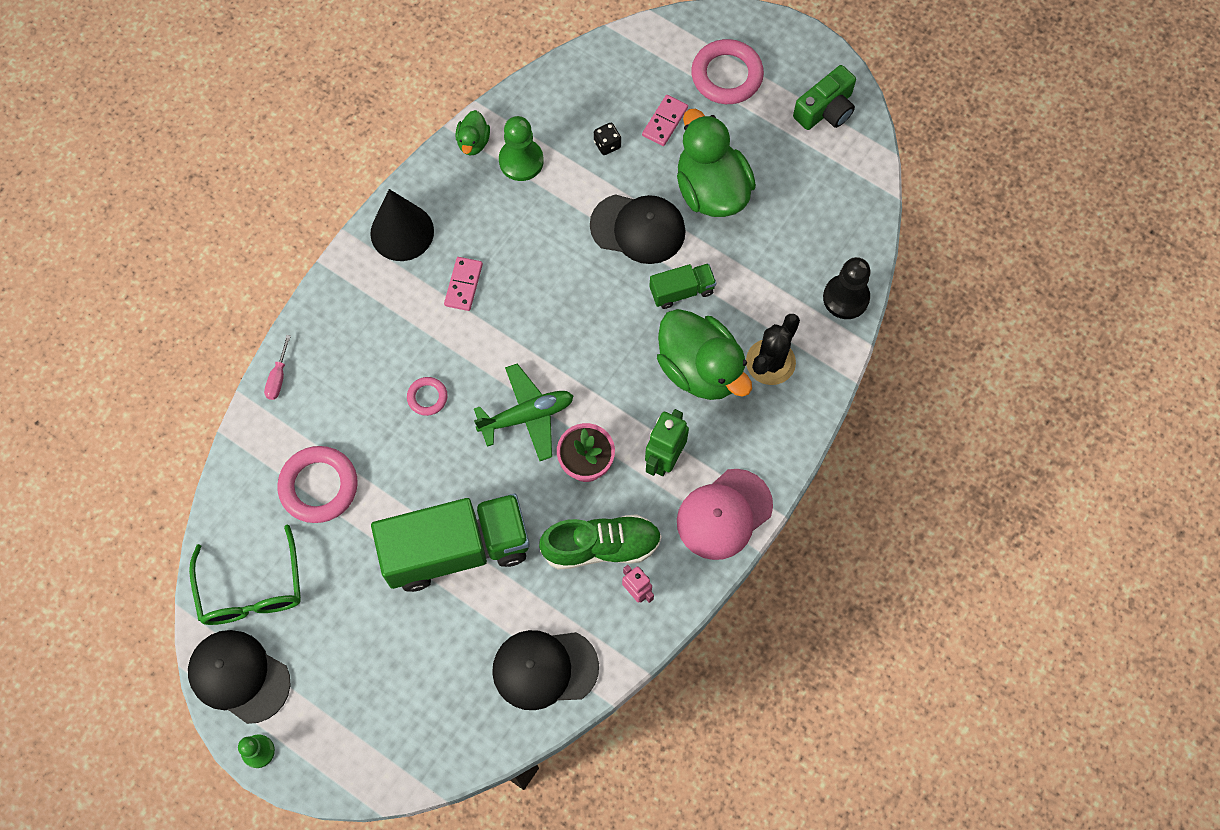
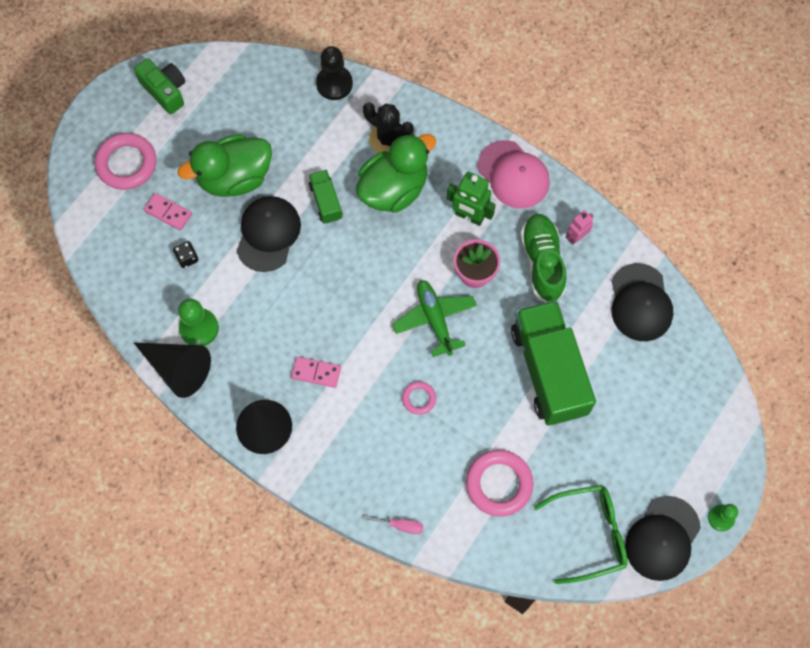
camera: 90 degrees left, 0 degrees up
green duck [455,110,490,155] -> black cone [134,342,211,398]

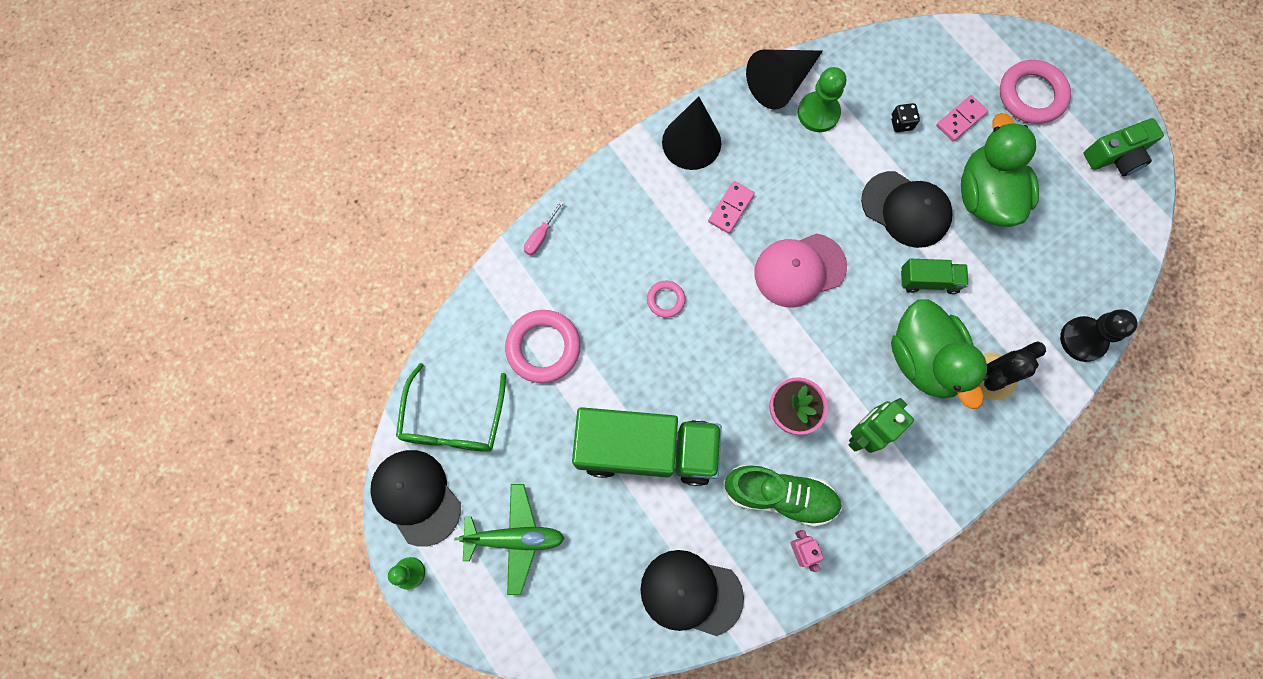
camera: 110 degrees right, 5 degrees up
green plane [392,280,477,357] -> green plane moved to [454,484,565,595]
pink cap [478,140,550,209] -> pink cap moved to [755,233,847,308]

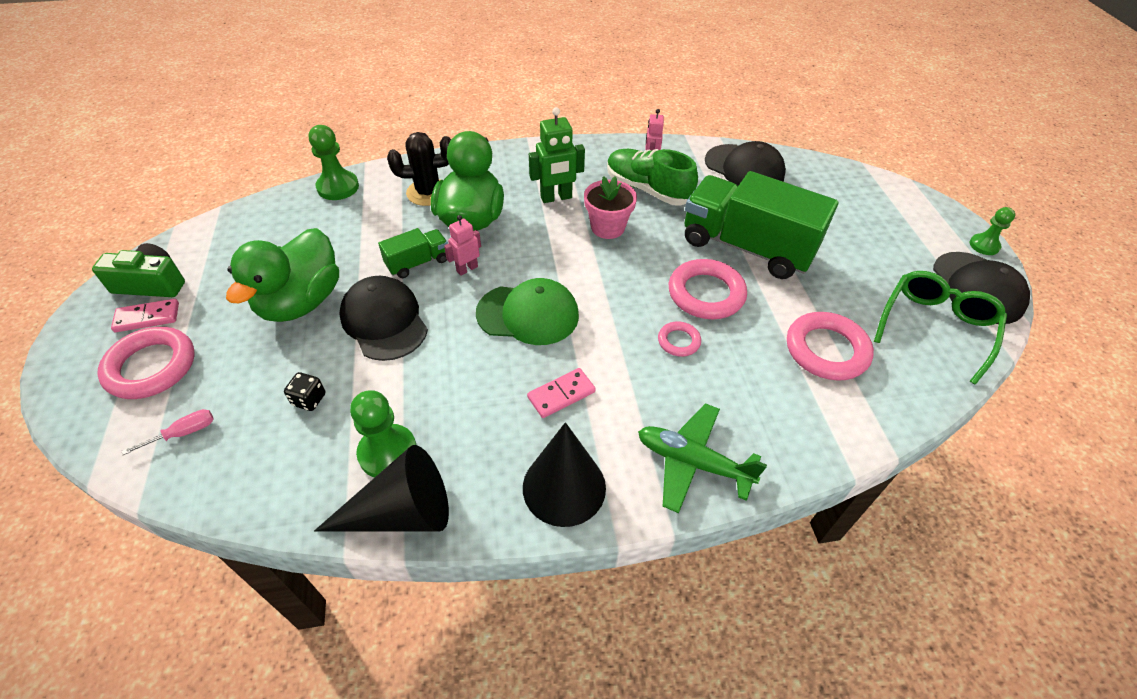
camera: 155 degrees left, 25 degrees down
green plane [454,484,565,595] -> green plane moved to [638,403,767,513]
pink screwdriver [524,201,564,256] -> pink screwdriver moved to [122,409,214,455]
pink cap [755,233,847,308] -> green cap [476,278,579,345]
green truck [901,259,969,294] -> green truck turned 120 degrees clockwise [378,228,448,278]
pink domino [936,95,988,141] -> pink domino moved to [111,299,179,332]
black pawn [1060,309,1138,362] -> green pawn [309,125,359,200]
none -> pink robot [444,215,481,276]
none -> pink ring [669,259,747,319]

